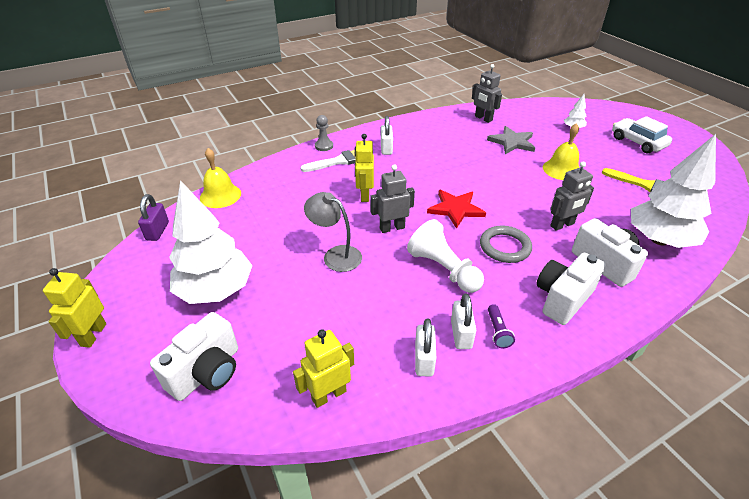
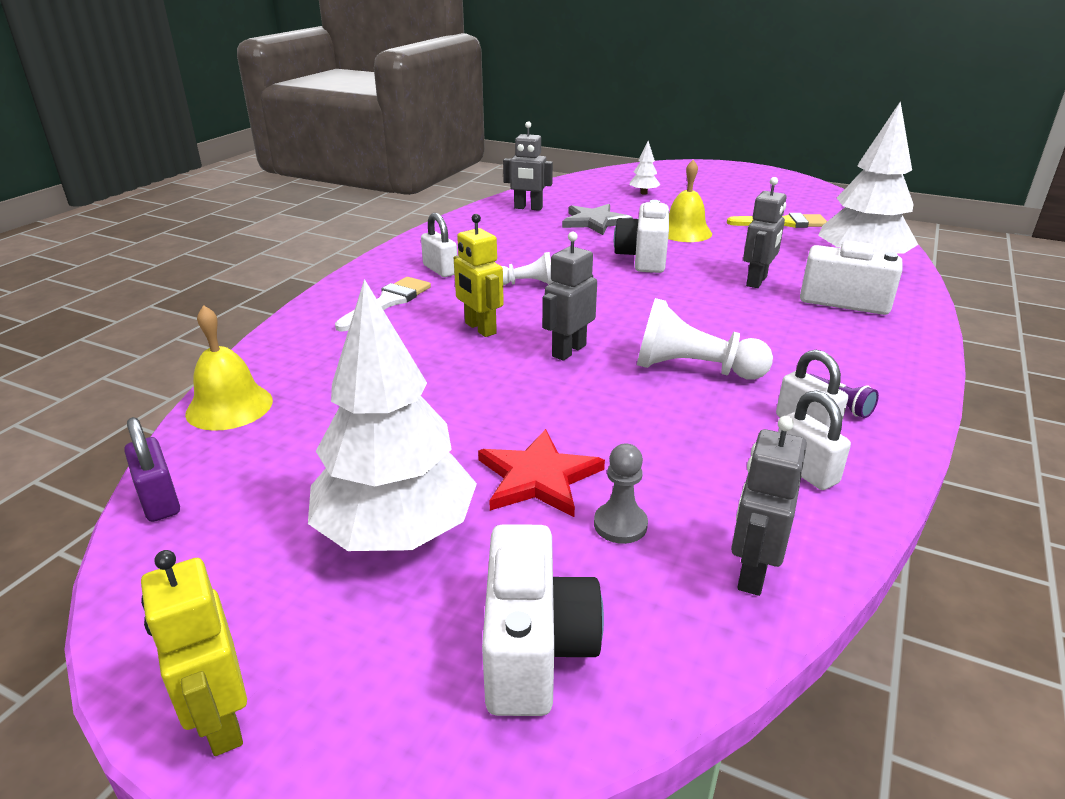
camera: 35 degrees left, 10 degrees down
yellow robot [293,329,354,408] -> grey robot [731,416,807,596]
grey lamp [304,192,362,272] -> none
grey pawn [315,115,333,151] -> grey pawn moved to [594,443,648,544]
red star [427,190,486,229] -> red star moved to [478,429,605,517]
grey ring [480,225,532,263] -> none
white camera [536,253,606,325] -> white camera moved to [614,200,669,273]
white car [612,116,672,154] -> none
none -> white pawn [502,252,553,285]

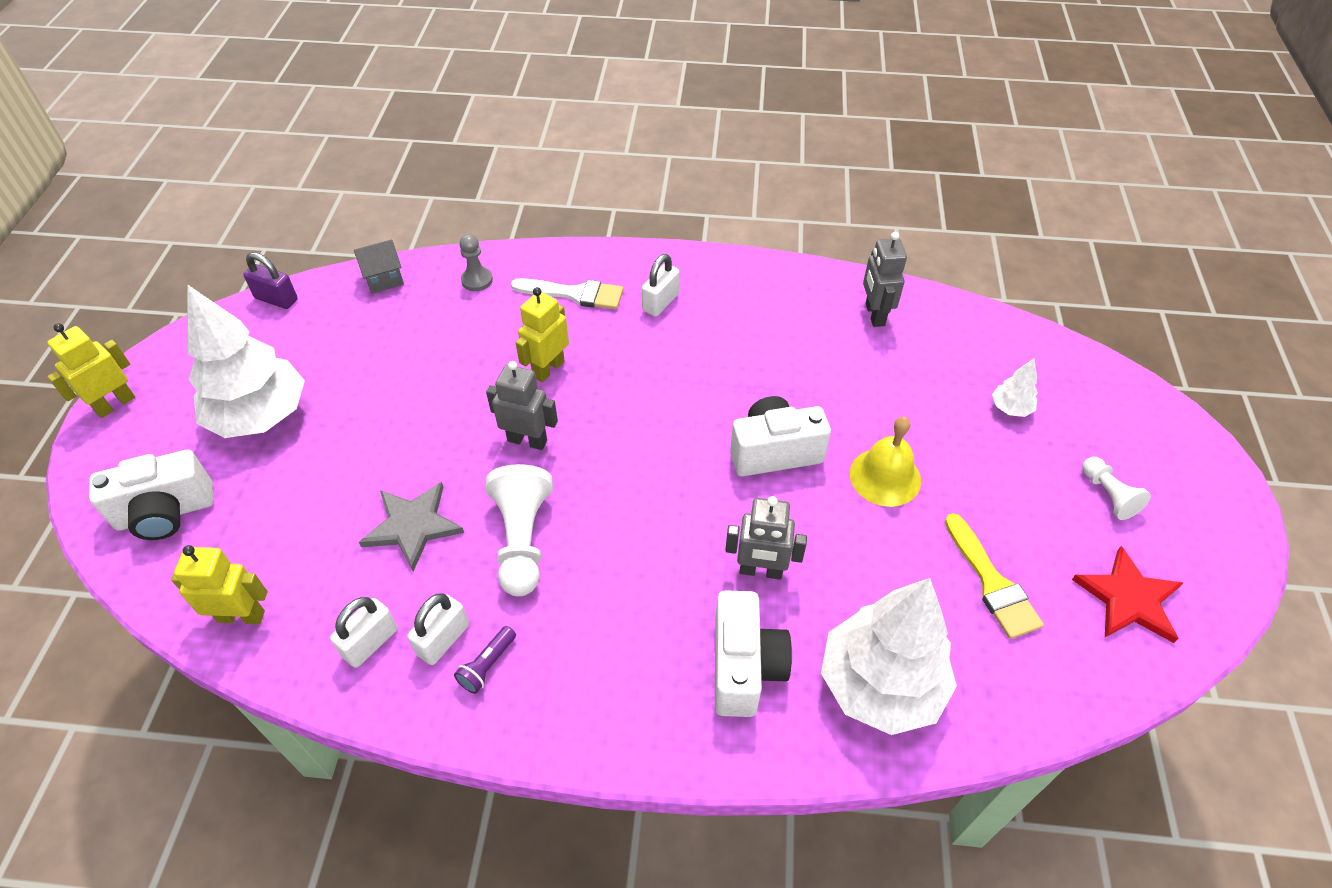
camera: 70 degrees right, 20 degrees up
purple padlock [124,417,180,522] -> purple padlock turned 75 degrees clockwise [243,252,298,309]
yellow bell [185,305,273,431] -> grey house [354,240,404,293]
red star [478,429,605,517] -> red star moved to [1072,546,1183,643]
white pawn [502,252,553,285] -> white pawn moved to [1082,457,1151,520]
grey star [562,204,633,235] -> grey star moved to [359,482,464,571]
grey pawn [594,443,648,544] -> grey pawn moved to [459,234,493,291]
grey robot [731,416,807,596] -> yellow robot [171,545,268,624]

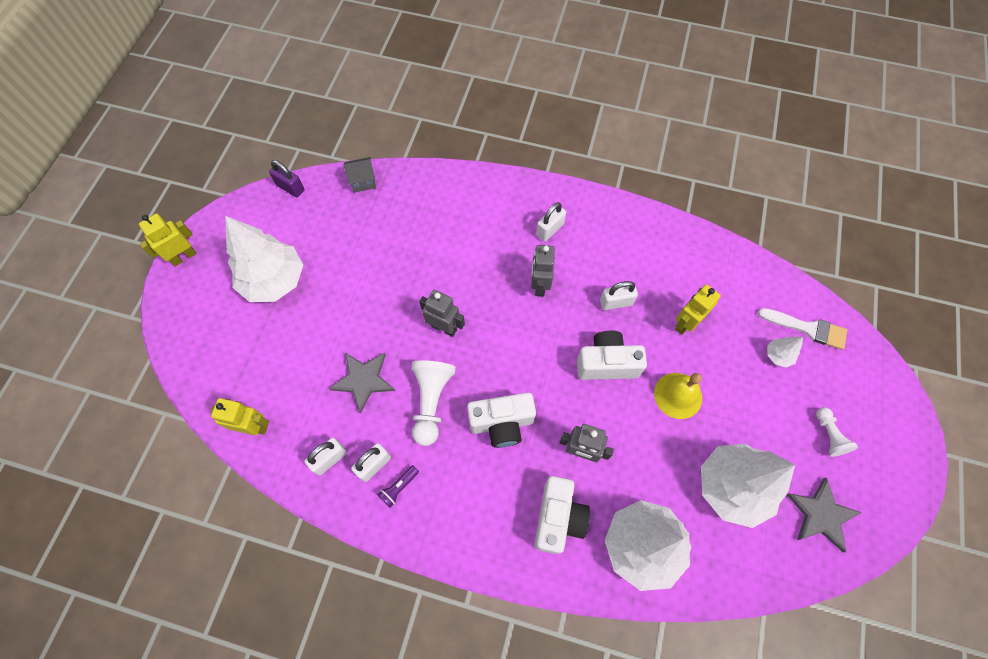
camera: 10 degrees right, 15 degrees up
white camera [89,450,214,540] -> white camera moved to [467,393,536,448]
grey pawn [459,234,493,291] -> none
white brush [511,278,623,309] -> white brush moved to [758,308,847,350]
yellow robot [515,287,569,382] -> yellow robot moved to [675,284,721,335]
grey robot [863,232,907,327] -> grey robot moved to [531,245,555,297]
yellow brush [945,513,1044,639] -> white tree [701,444,795,528]
red star [1072,546,1183,643] -> grey star [787,478,862,552]
none -> white padlock [600,281,638,310]

